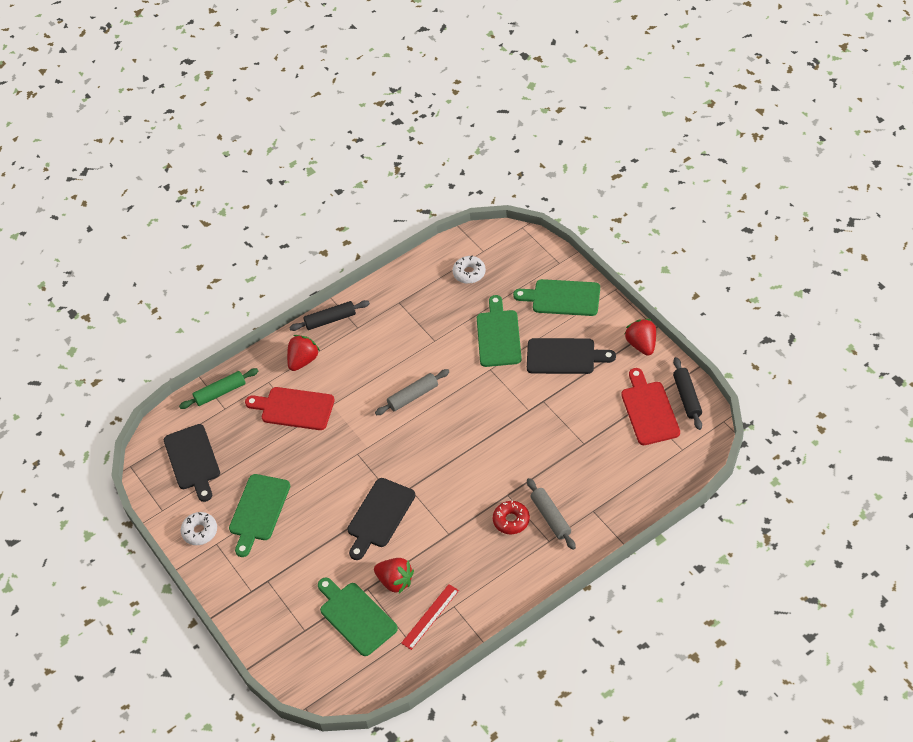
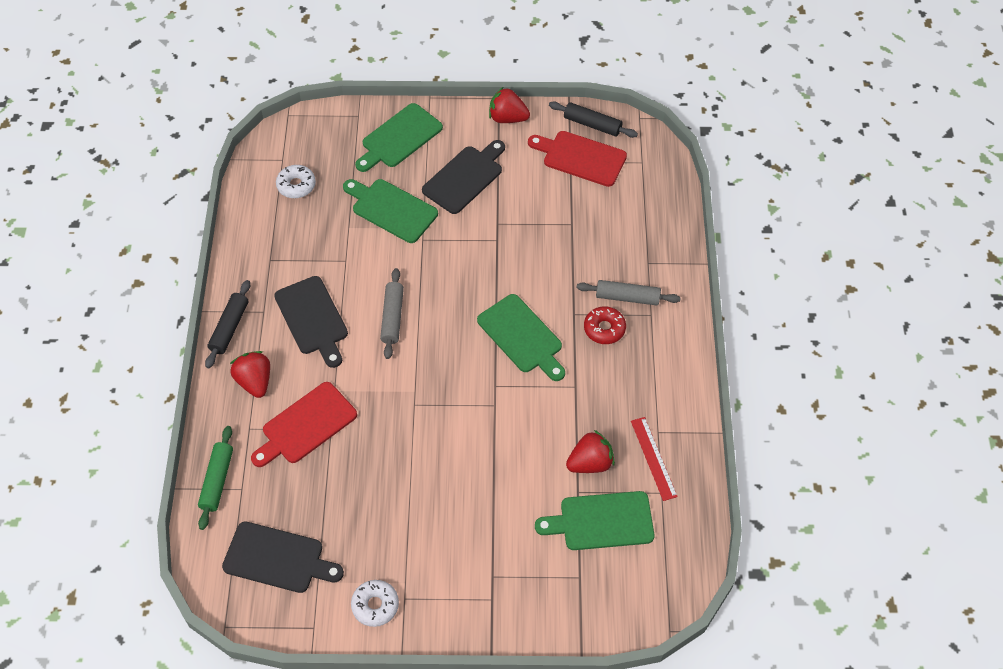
camera: 60 degrees left, 5 degrees up
green cutting board [229,474,290,557] -> green cutting board moved to [477,294,565,381]
black cutting board [347,478,416,560] -> black cutting board moved to [274,276,348,368]

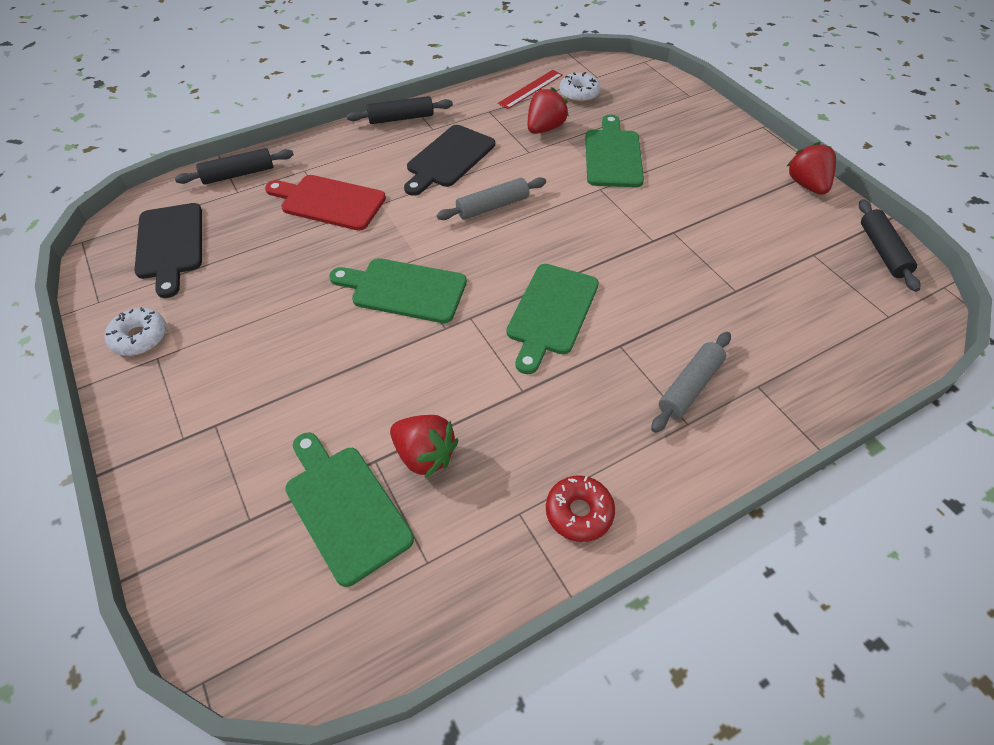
camera: 60 degrees right, 5 degrees down
green rolling pin [198,426,233,530] -> black rolling pin [175,148,294,184]
red strawberry [230,351,270,398] -> red strawberry moved to [528,87,569,134]
green cutting board [355,103,443,172] -> green cutting board moved to [329,258,467,323]
black cutting board [422,140,505,214] -> none
red cutting board [528,131,627,187] -> none
grey rolling pin [576,280,681,305] -> grey rolling pin turned 60 degrees clockwise [651,332,731,433]
red donut [584,306,626,344] -> red donut moved to [546,475,615,542]
red ruler [631,417,678,501] -> red ruler moved to [498,70,563,109]

